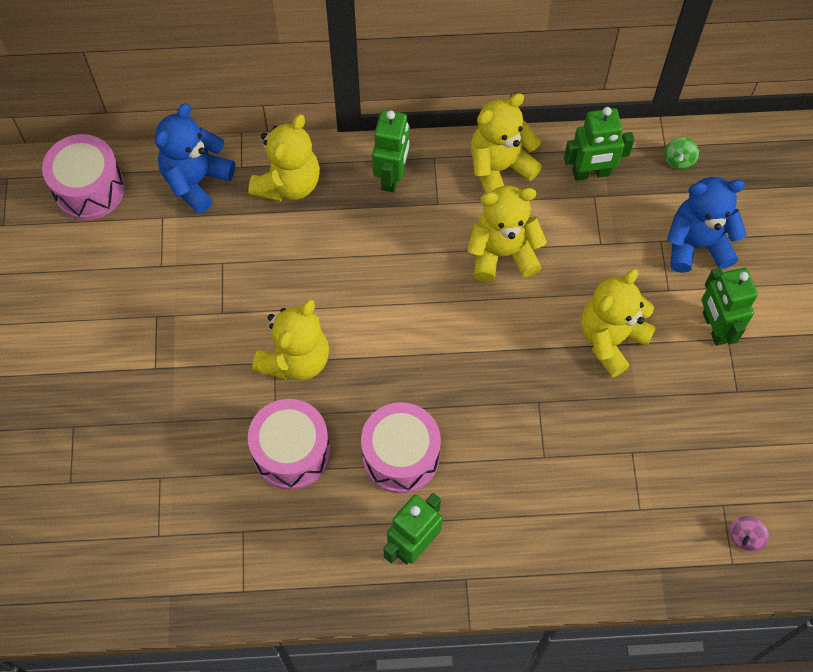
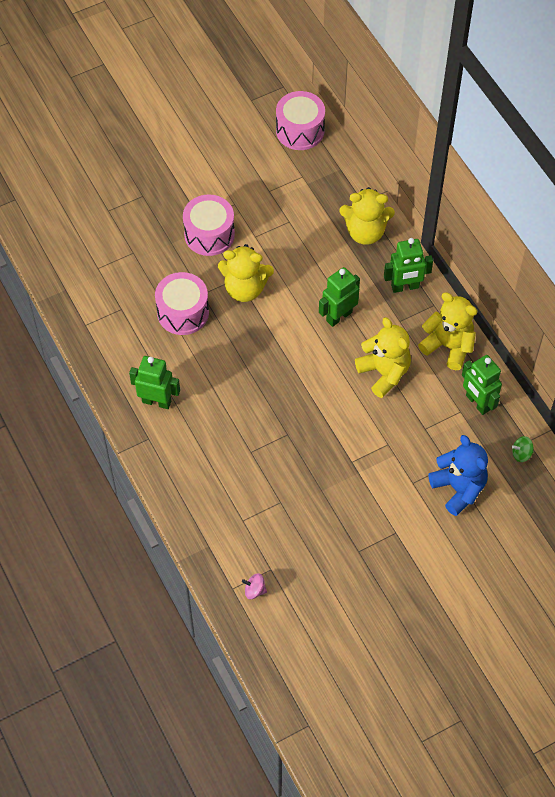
camera: 65 degrees right, 5 degrees down
blue teddy bear [155,103,235,214] -> none
pink drum [361,402,441,493] -> pink drum moved to [183,194,235,256]
yellow teddy bear [581,269,656,377] -> none
green robot [702,268,758,346] -> green robot moved to [319,267,360,327]

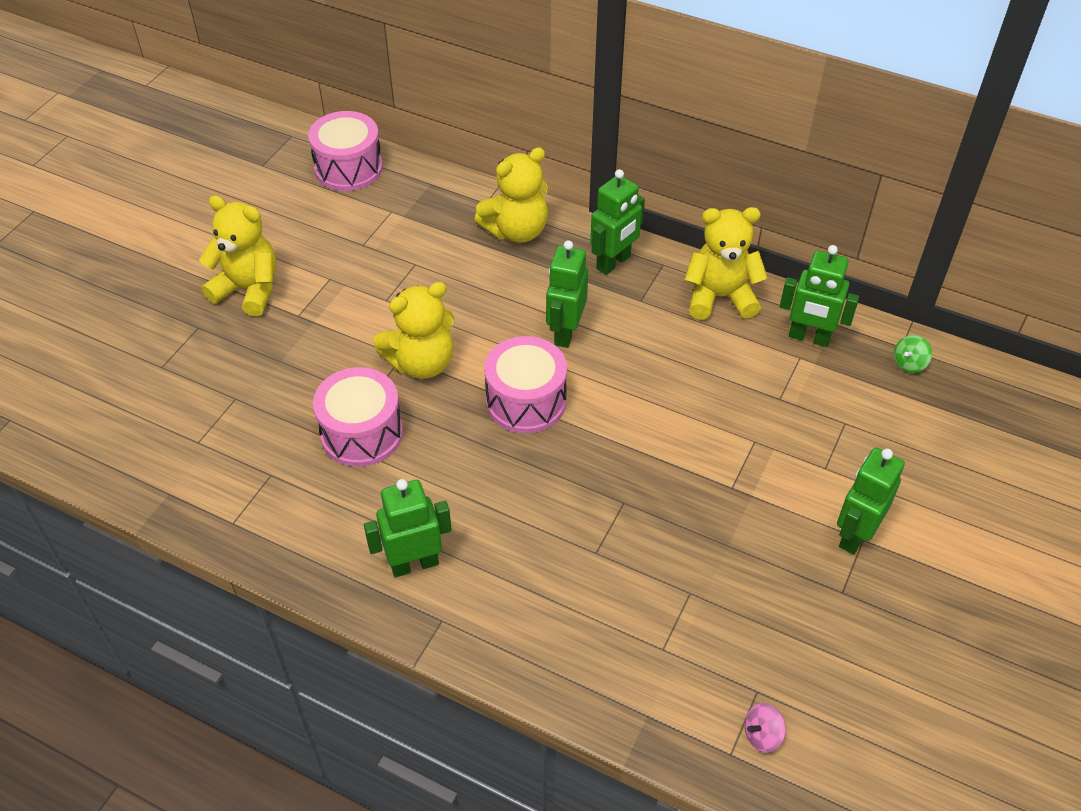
camera: 35 degrees left, 10 degrees down
pink drum [183,194,235,256] -> pink drum moved to [484,336,567,433]
yellow teddy bear [355,317,411,398] -> yellow teddy bear moved to [199,195,276,316]
blue teddy bear [429,435,488,516] -> none
none -> green robot [837,447,905,555]

